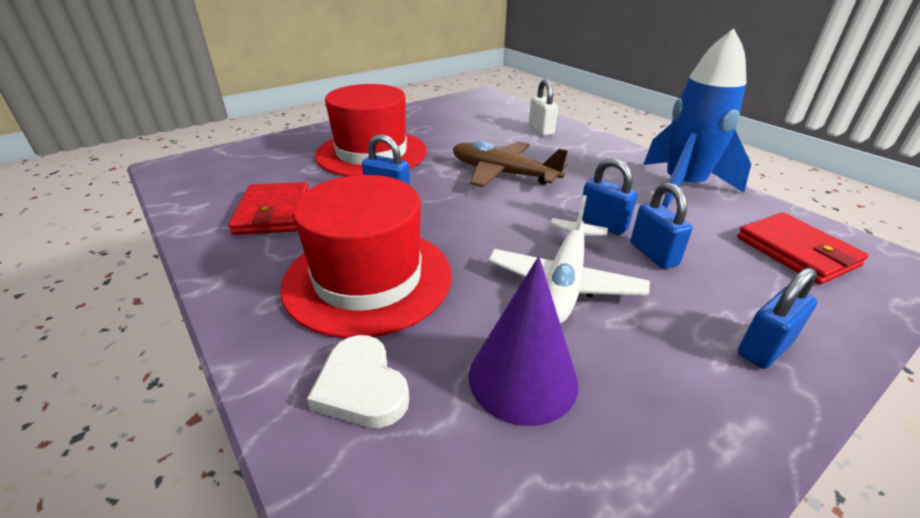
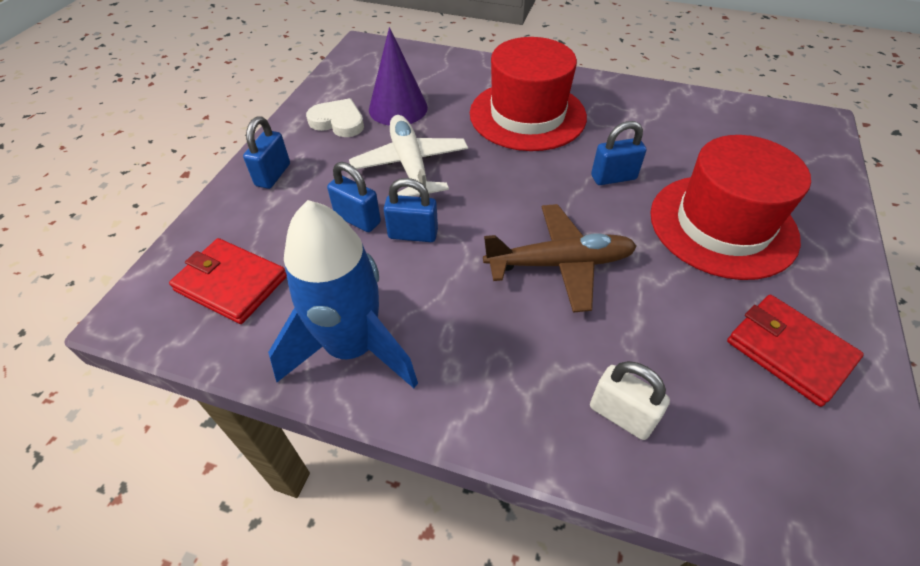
camera: 145 degrees right, 15 degrees up
red wallet [228,182,309,235] -> red wallet moved to [727,295,864,407]
white heart [307,335,409,428] -> white heart moved to [306,98,364,137]

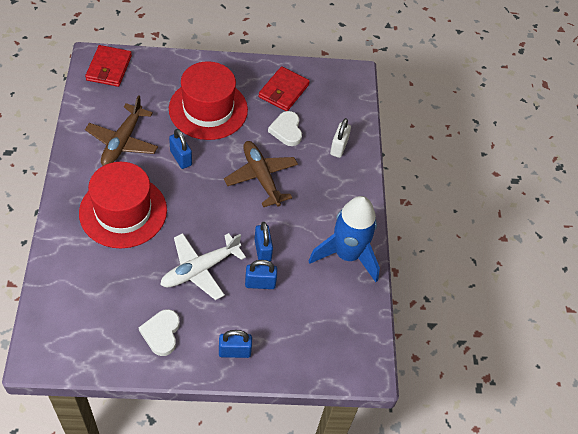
camera: 115 degrees left, 5 degrees up
red wallet [169,238,287,324] -> red wallet moved to [85,45,132,87]
blue padlock [327,162,381,232] -> blue padlock turned 75 degrees clockwise [245,260,277,289]
purple cone [369,27,428,126] -> none
none -> brown plane [85,95,158,166]
none -> white heart [268,111,302,146]

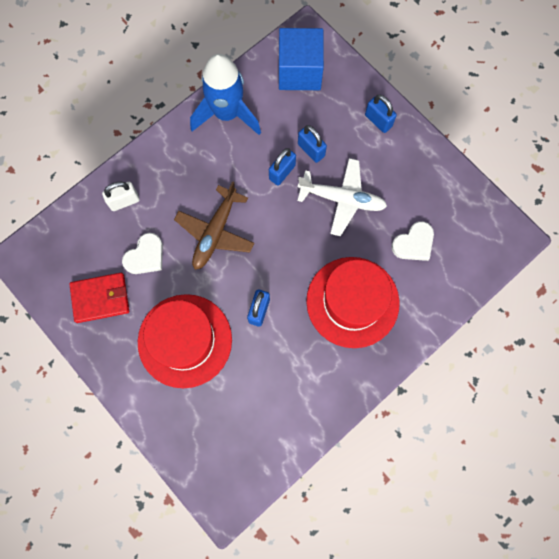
camera: 125 degrees left, 20 degrees up
red wallet [85,45,132,87] -> none
brown plane [85,95,158,166] -> none
white heart [139,309,180,356] -> white heart moved to [391,221,434,261]
none -> blue cube [279,28,324,90]

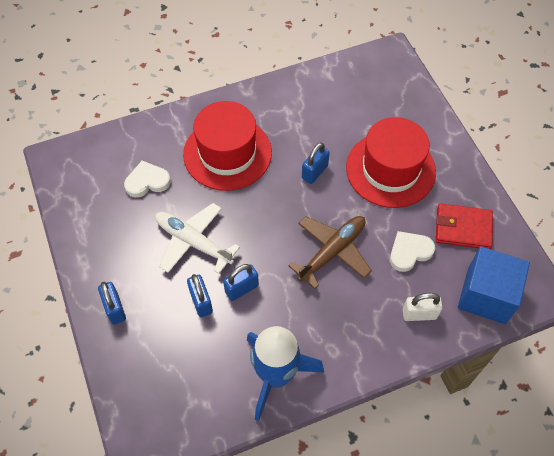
camera: 160 degrees left, 15 degrees down
blue cube [279,28,324,90] -> blue cube moved to [458,246,530,324]

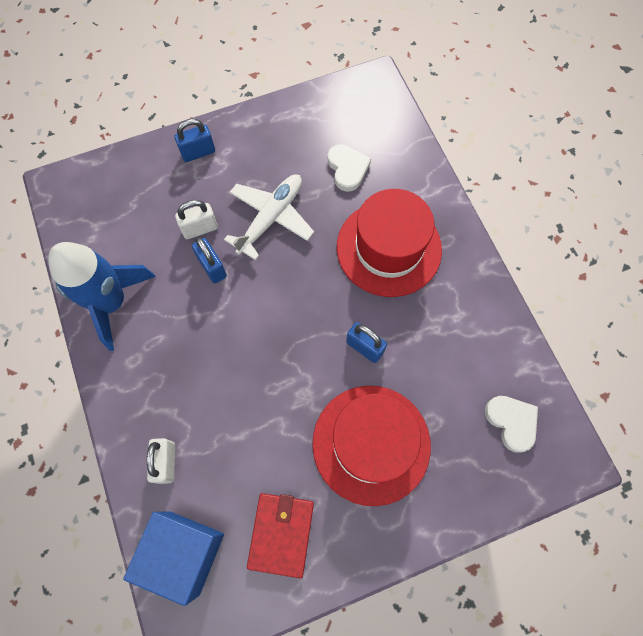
camera: 90 degrees right, 10 degrees up
blue padlock [187,274,213,317] -> white padlock [175,200,218,239]
brown plane [289,216,372,289] -> none
white heart [390,231,435,272] -> white heart moved to [485,396,538,453]

